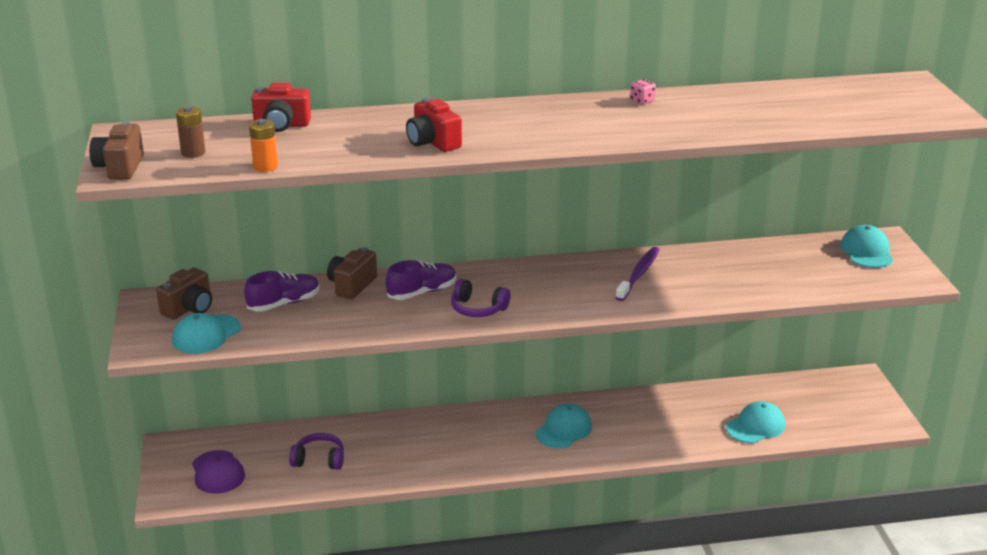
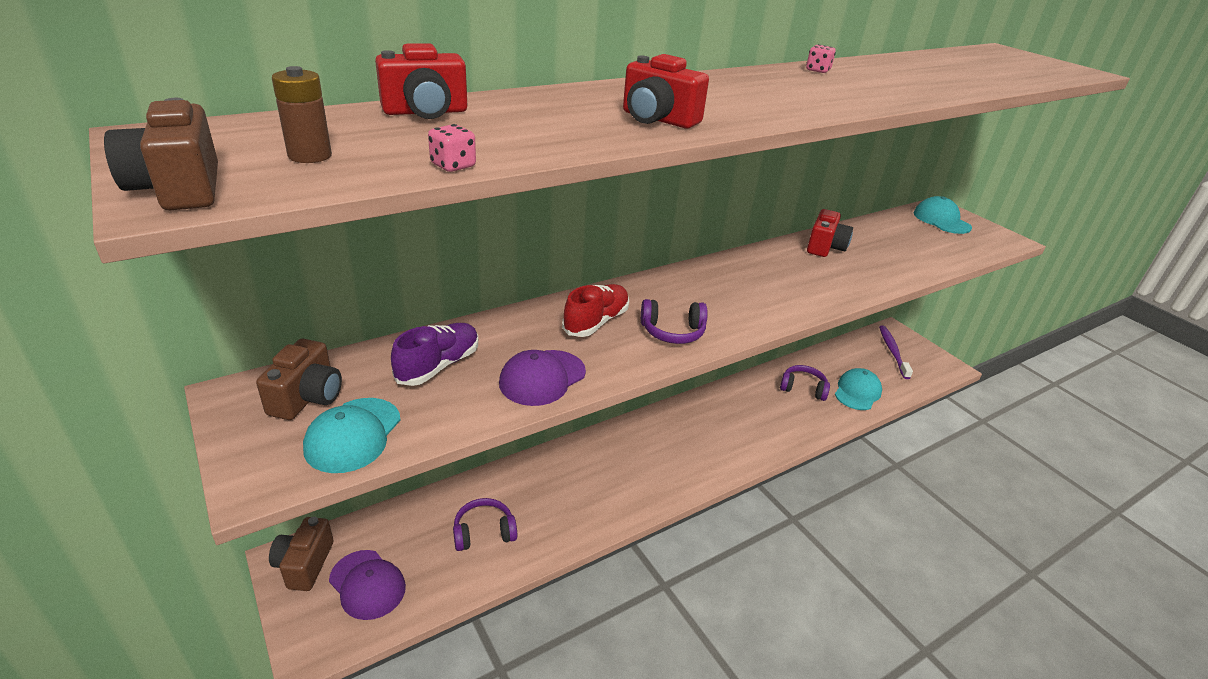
camera: 25 degrees left, 5 degrees up
orange battery [249,119,278,172] -> pink dice [428,124,476,172]
brown camera [327,247,377,299] -> brown camera moved to [269,517,334,591]
purple shoe [386,260,456,300] -> red shoe [562,284,629,337]
turquoise cap [536,404,592,448] -> none
purple toothbrush [616,247,660,301] -> purple toothbrush moved to [879,325,913,379]
none -> purple cap [499,350,586,406]
none -> purple headphones [780,365,830,401]
none -> red camera [807,209,853,257]

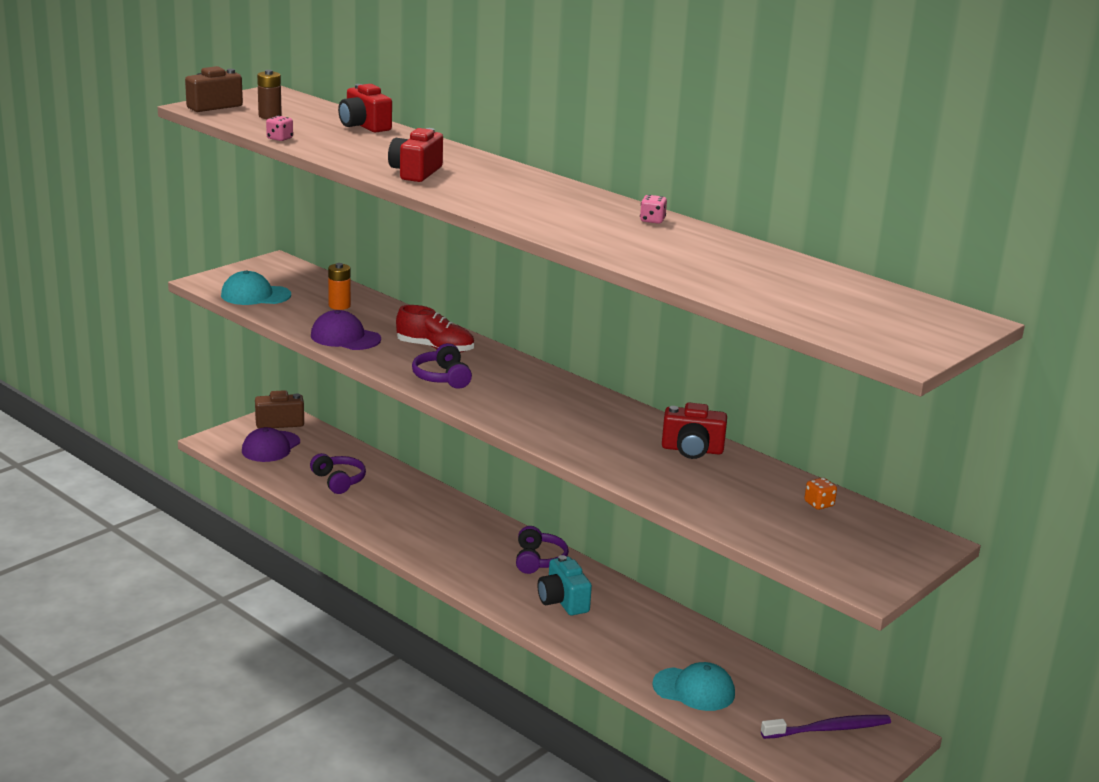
camera: 75 degrees right, 10 degrees down
brown camera [256,339,342,420] -> none
purple shoe [391,323,478,386] -> orange battery [328,263,351,310]
purple headphones [780,365,830,401] -> purple headphones moved to [516,526,569,574]
turquoise cap [913,196,972,234] -> none
none -> turquoise camera [538,555,592,615]
none -> orange dice [804,478,837,510]

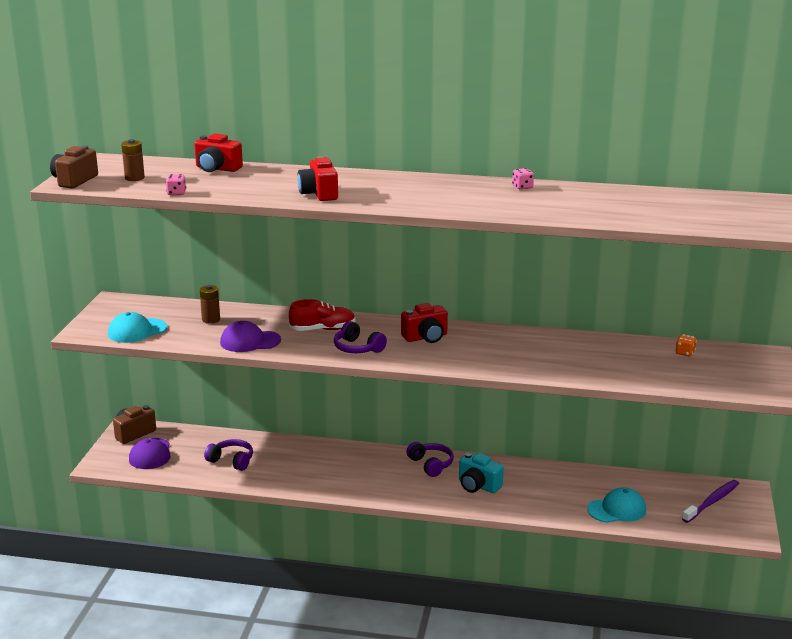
camera: 30 degrees left, 0 degrees up
orange battery [328,263,351,310] -> brown battery [200,285,220,324]
red camera [662,403,727,459] -> red camera moved to [401,303,448,343]

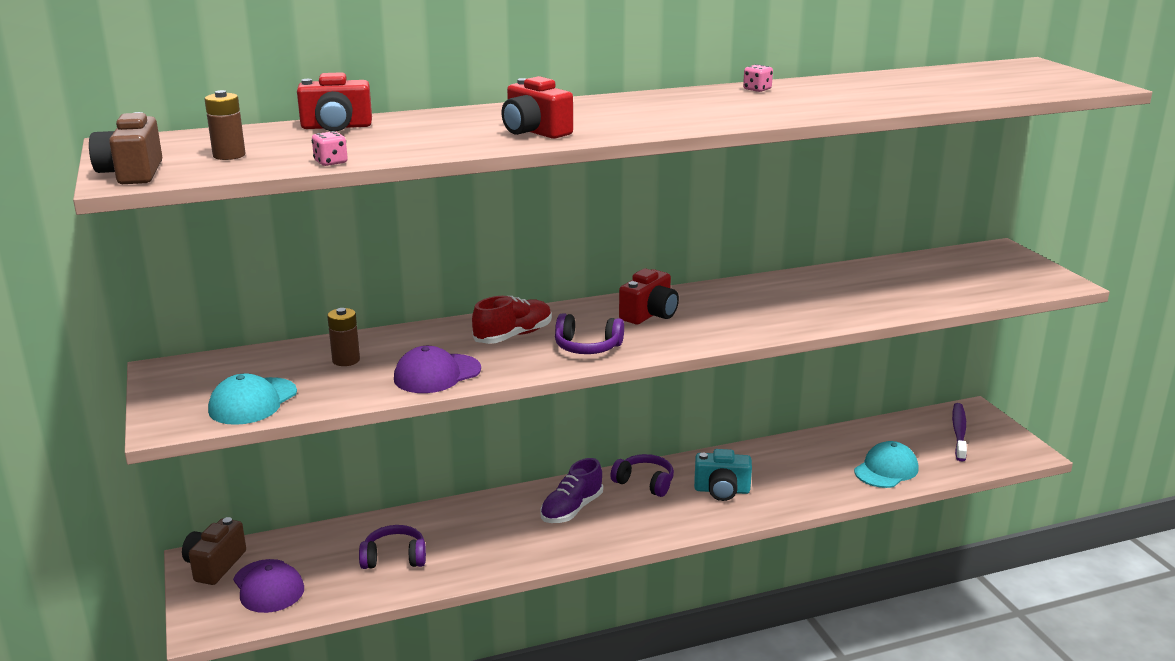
camera: 30 degrees left, 0 degrees up
orange dice [676,334,697,356] -> none
none -> purple shoe [540,458,603,523]

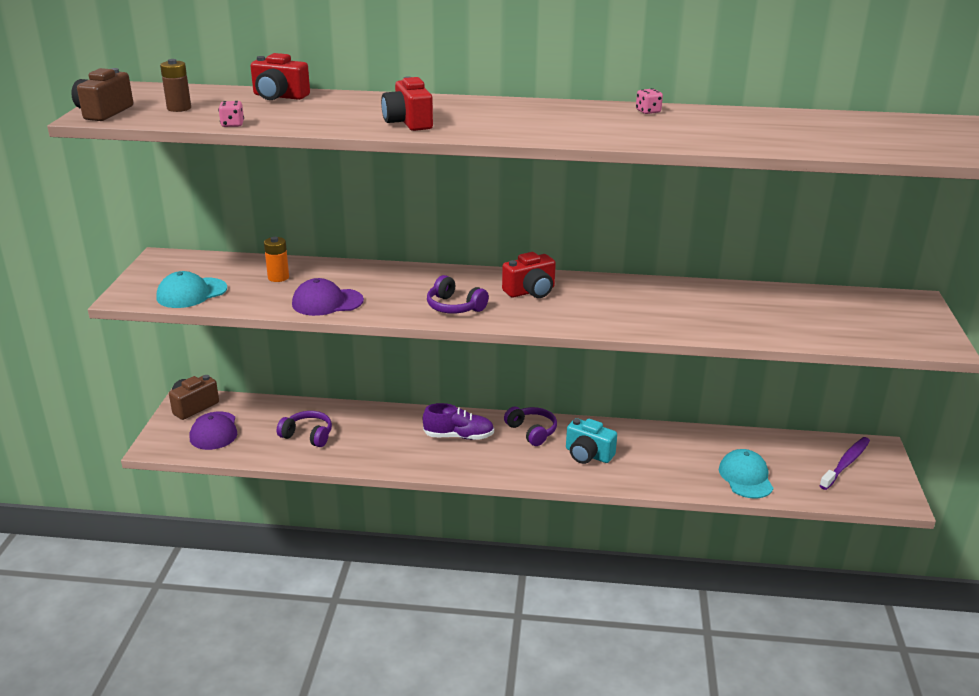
camera: 25 degrees right, 5 degrees up
brown battery [327,308,360,366] -> orange battery [264,237,289,282]
red shoe [472,296,552,344] -> none
purple shoe [540,458,603,523] -> purple shoe turned 150 degrees counterclockwise [423,403,494,440]
turquoise cap [854,441,919,488] -> turquoise cap turned 75 degrees counterclockwise [719,449,773,499]

